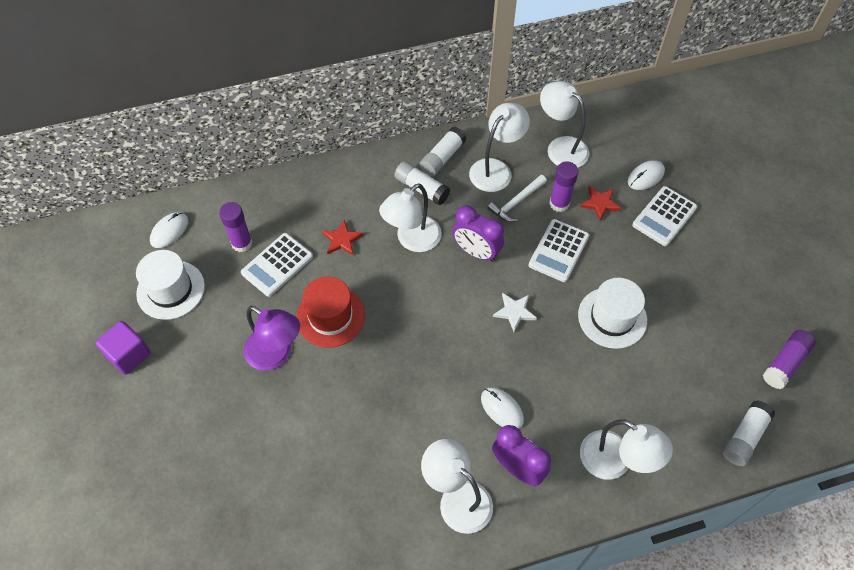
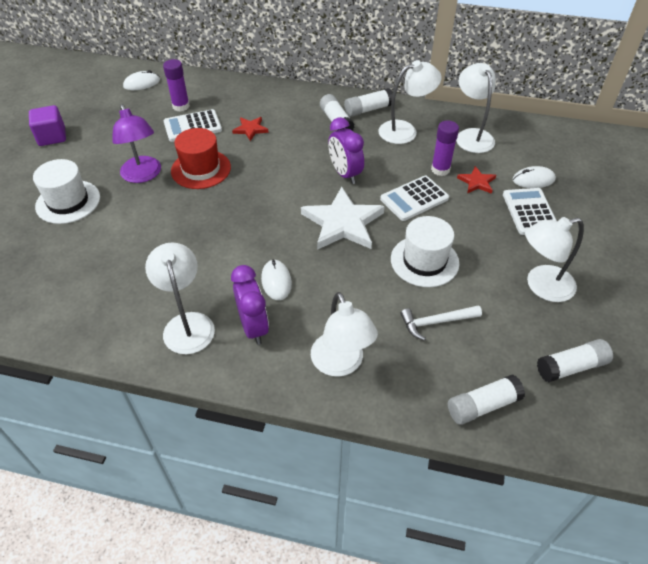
camera: 30 degrees right, 10 degrees down
white hat [136,250,205,320] -> white hat moved to [33,159,100,224]
white lamp [379,183,442,252] -> white lamp moved to [525,217,584,302]
white hammer [487,175,547,222] -> white hammer moved to [400,305,482,341]
white star [493,293,537,332] -> white star [301,187,385,250], size x2.04
white calculator [632,186,697,246] -> white calculator turned 105 degrees clockwise [503,188,557,235]
purple glue stick [763,330,816,389] -> white glue stick [537,339,613,382]

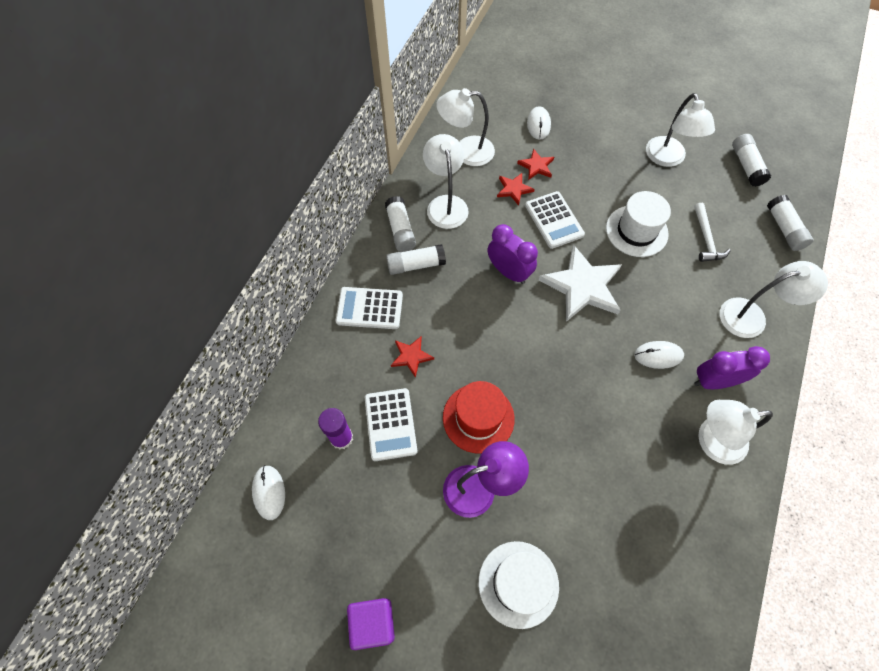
camera: 80 degrees left, 15 degrees up
purple clock [328,117,364,184] -> purple clock turned 120 degrees counterclockwise [488,224,538,284]
purple glue stick [431,121,459,176] -> red star [497,173,535,205]
white calculator [503,188,557,235] -> white calculator moved to [336,287,403,329]

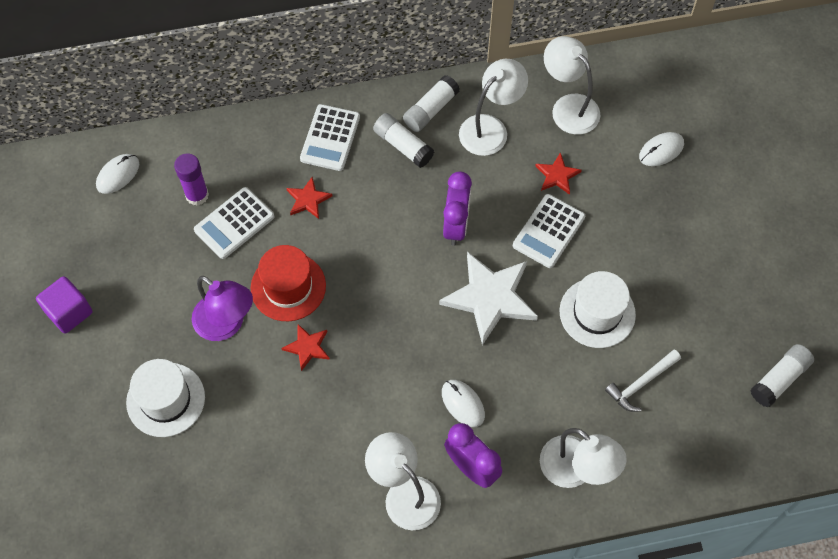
camera: 55 degrees right, 0 degrees up
white calculator [336,287,403,329] -> white calculator turned 135 degrees counterclockwise [300,104,360,171]
red star [517,148,554,180] -> red star moved to [281,324,330,371]
white lamp [646,93,715,167] -> none
white glue stick [767,195,813,251] -> none

